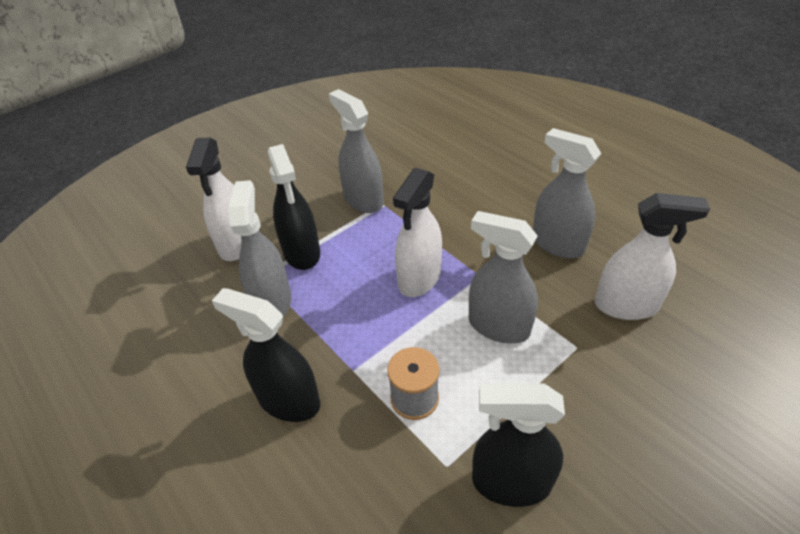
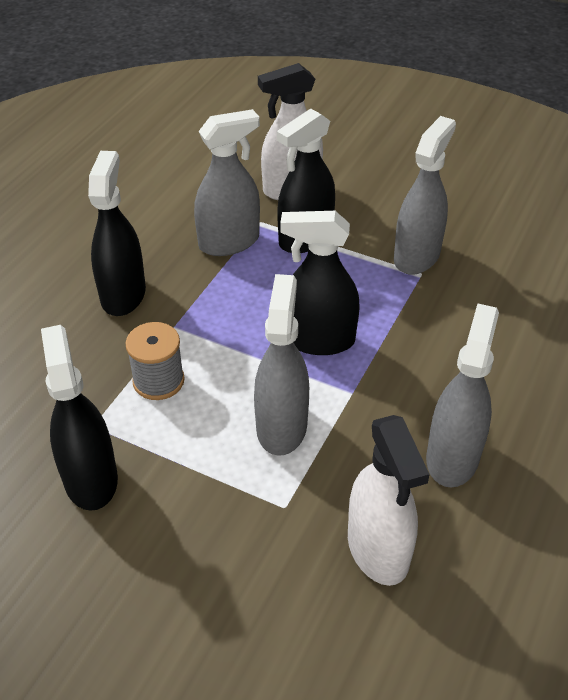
camera: 65 degrees right, 0 degrees up
white spray bottle [393,168,442,297] -> black spray bottle [280,211,360,355]

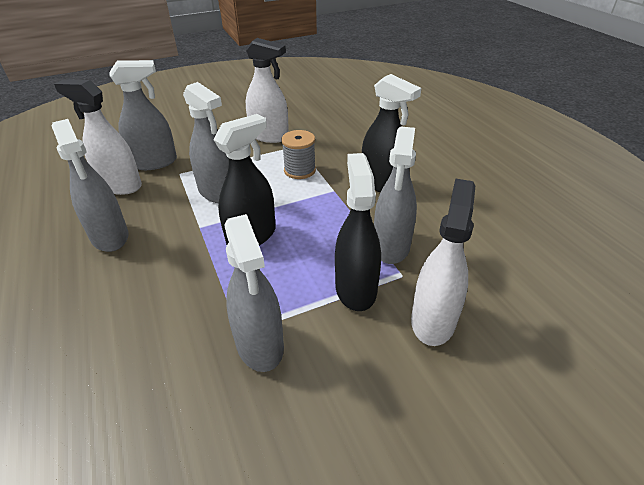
camera: 130 degrees right, 5 degrees down
black spray bottle [41,325,118,511] -> white spray bottle [246,38,289,143]
none -> grey spray bottle [109,60,177,170]

